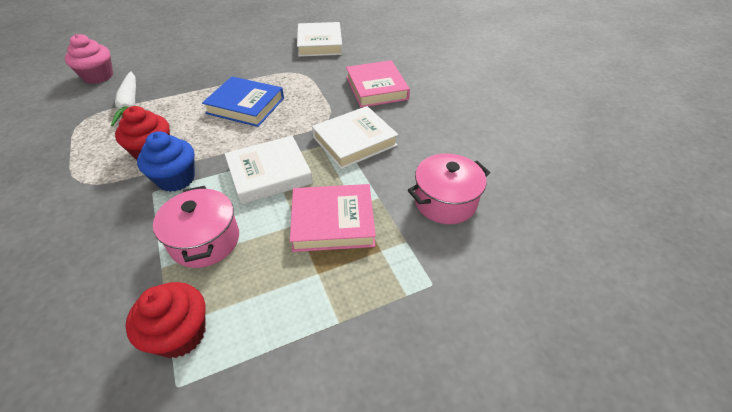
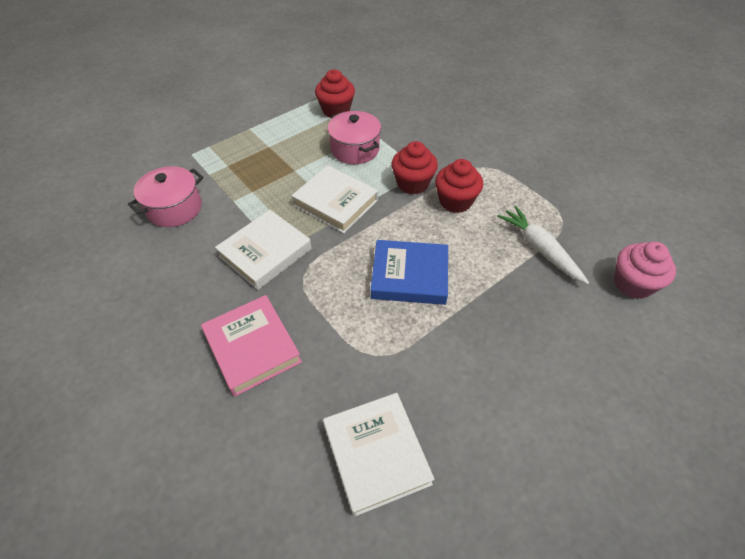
camera: 165 degrees right, 5 degrees up
blue cupcake [137,131,195,192] -> red cupcake [392,141,438,195]
white book [224,136,313,205] -> white book turned 75 degrees clockwise [292,165,378,233]
pink book [290,184,376,252] -> none

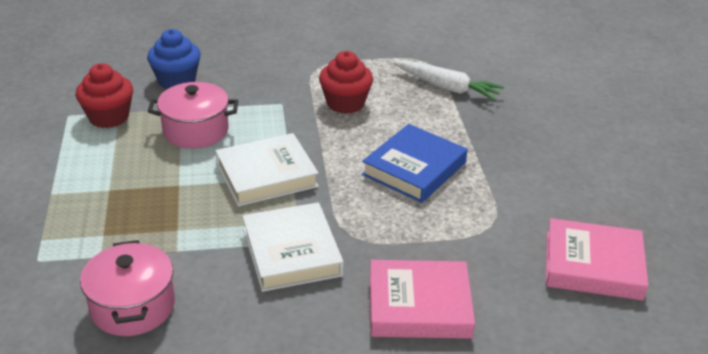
camera: 60 degrees left, 15 degrees down
white book [323,393,435,517] -> pink book [546,218,649,300]
red cupcake [392,141,438,195] -> none
white carrot [497,206,589,284] -> white carrot turned 150 degrees counterclockwise [393,61,504,100]
pink cupcake [614,242,676,299] -> none
none -> blue cupcake [147,29,201,89]

